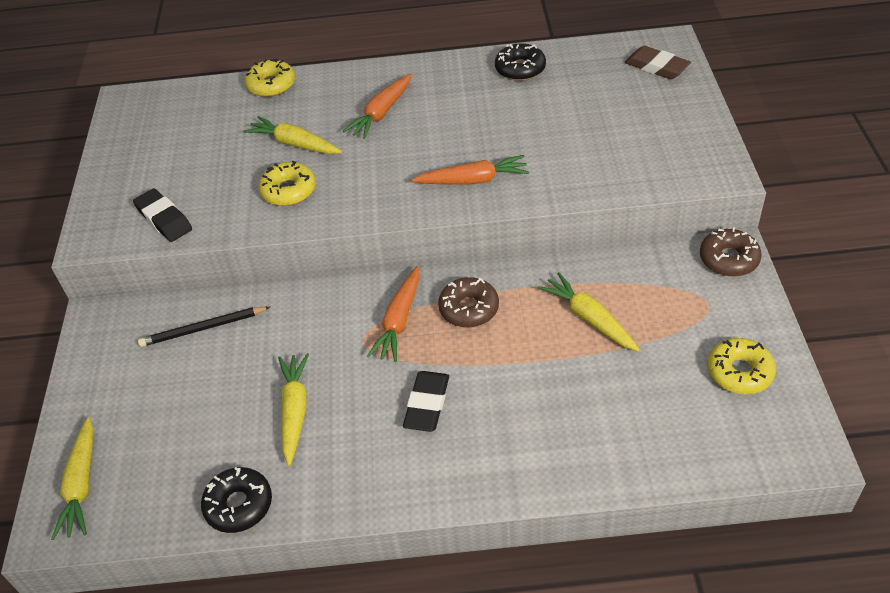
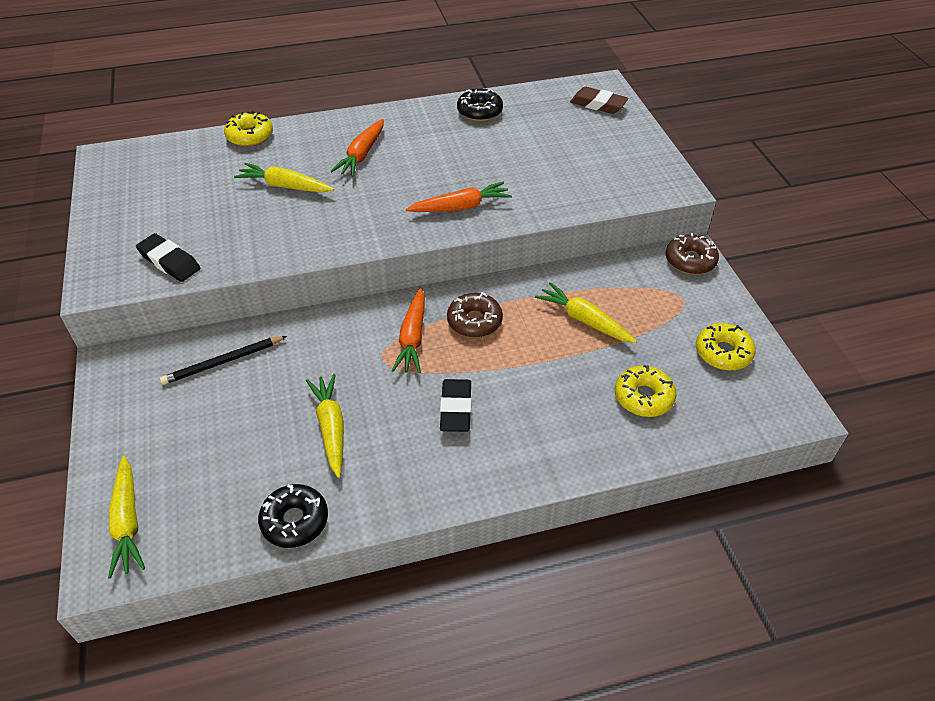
camera: 15 degrees left, 0 degrees up
yellow donut [259,161,316,206] -> yellow donut moved to [615,365,677,417]

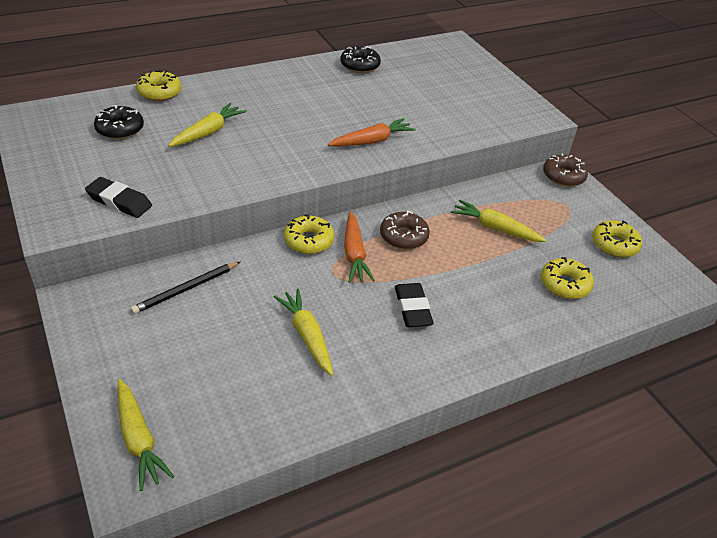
camera: 15 degrees left, 5 degrees down
yellow carrot [234,163,334,192] -> yellow carrot turned 120 degrees clockwise [168,103,246,147]
black donut [258,484,328,548] -> black donut moved to [94,105,144,139]
orange carrot [331,119,384,177] -> none
brown eraser [570,87,628,114] -> none
none -> yellow donut [284,214,335,254]

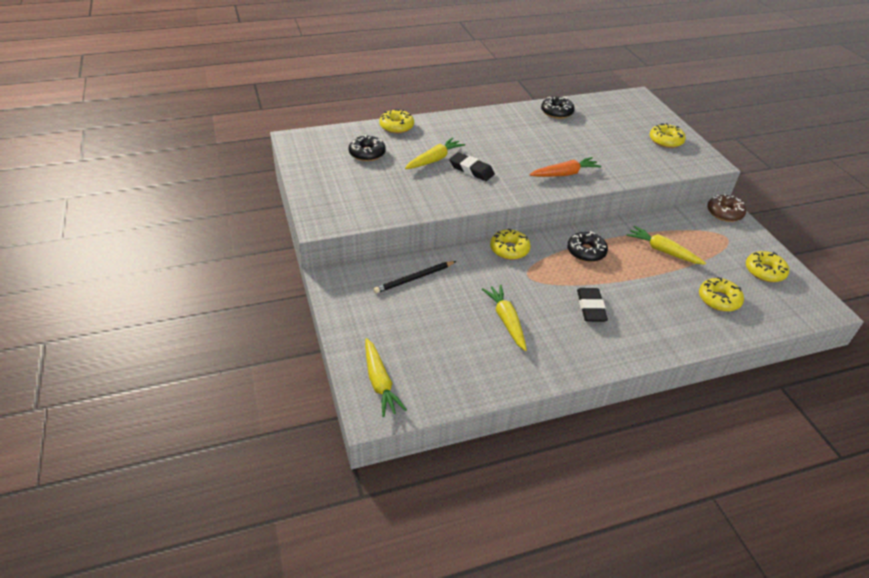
camera: 10 degrees right, 0 degrees up
black eraser [85,177,152,218] -> black eraser moved to [449,152,495,181]
orange carrot [344,212,375,283] -> none
brown donut [380,211,430,249] -> black donut [567,231,608,262]
none -> yellow donut [650,123,686,148]

